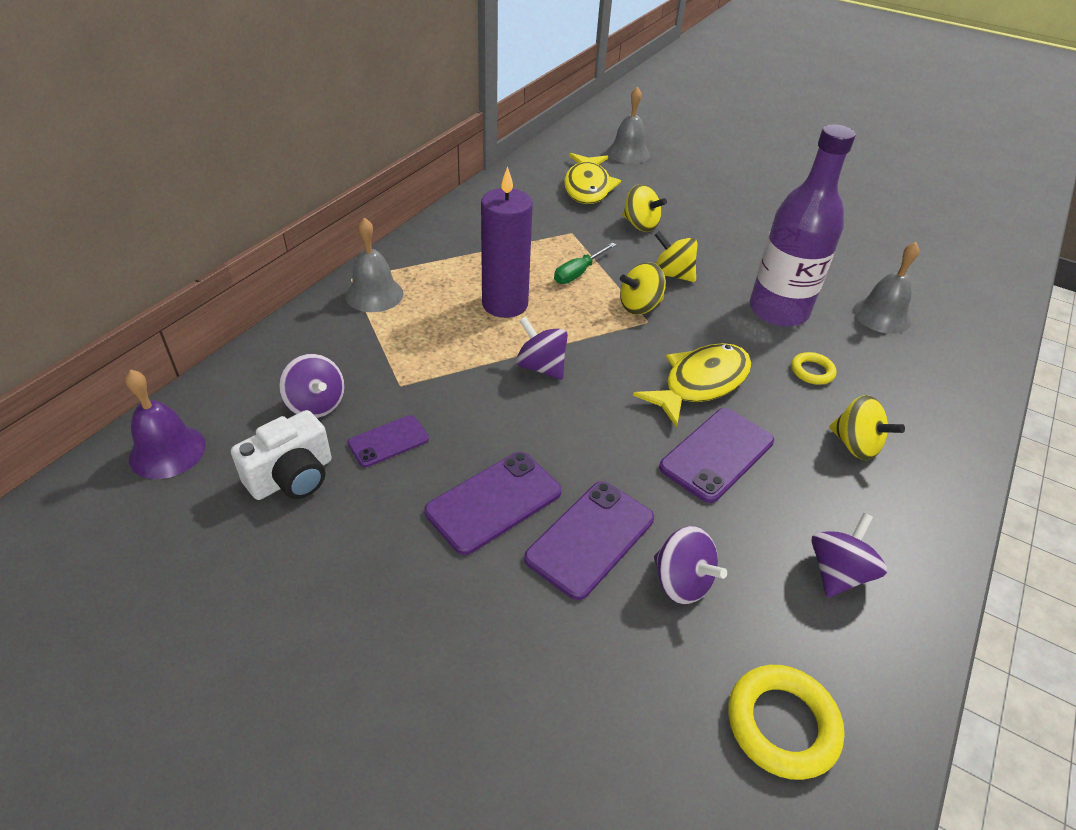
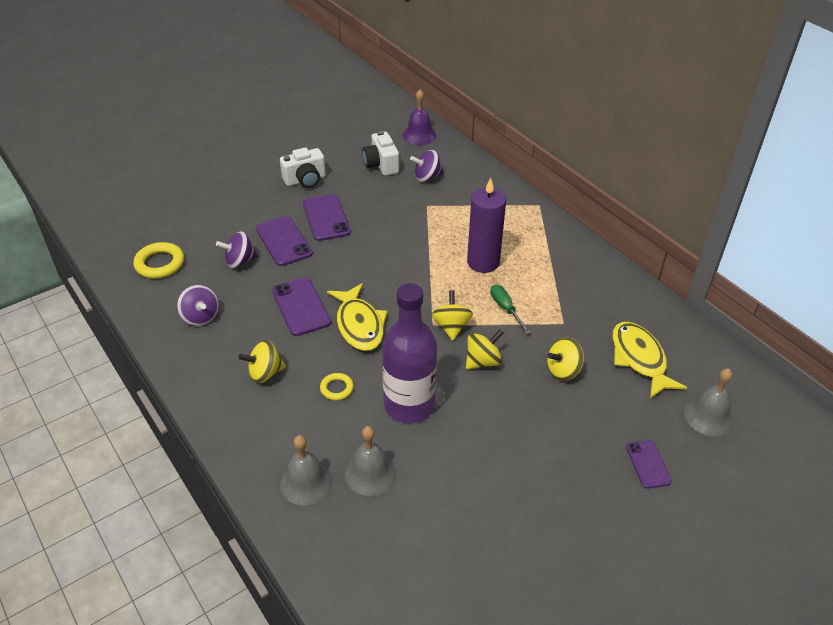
camera: 115 degrees right, 0 degrees up
grey bell [346,217,403,312] -> grey bell moved to [280,435,332,506]
purple phone [347,415,429,467] -> purple phone moved to [626,440,672,489]
purple spinning top [516,317,568,380] -> none
yellow fish [564,153,621,204] -> yellow fish turned 45 degrees clockwise [612,322,687,399]
none -> white camera [280,148,326,188]

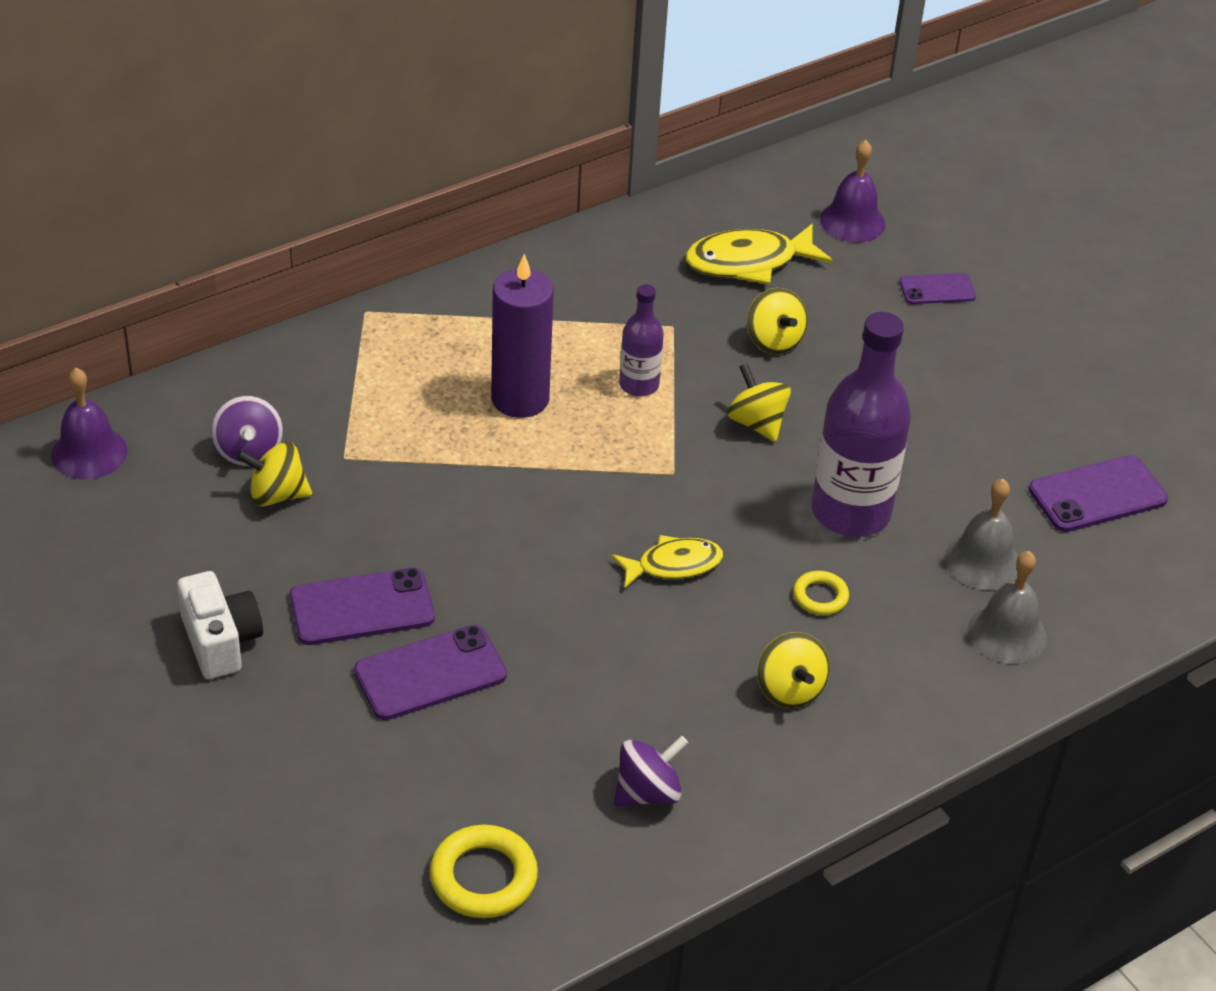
camera: 90 degrees left, 0 degrees up
purple spinning top [216,231,258,268] -> none
purple phone [272,278,331,336] -> purple phone moved to [1029,455,1168,532]
yellow fish [327,283,388,351] -> yellow fish [611,535,723,589], size x0.66
white camera [362,131,399,176] -> none
yellow spinning top [432,290,473,341] -> yellow spinning top moved to [236,442,312,507]
green screwdriver [490,285,531,334] -> purple bottle [619,284,664,396]
grey bell [684,368,733,436] -> purple bell [820,140,885,242]

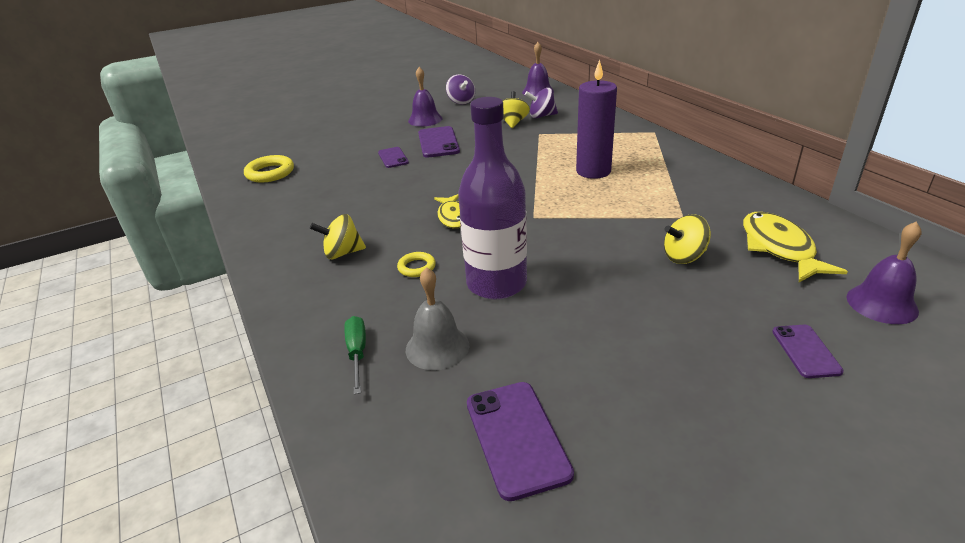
camera: 100 degrees right, 10 degrees down
white camera [177,571,263,679] -> purple bell [408,67,442,126]
purple phone [354,625,507,720] -> purple phone [378,147,409,168], size x0.61
purple spinning top [614,736,688,807] -> purple spinning top moved to [446,74,475,104]
purple bottle [619,284,664,396] -> none
yellow spinning top [727,363,791,442] -> none
grey bell [968,551,1047,664] -> green screwdriver [344,316,366,394]

